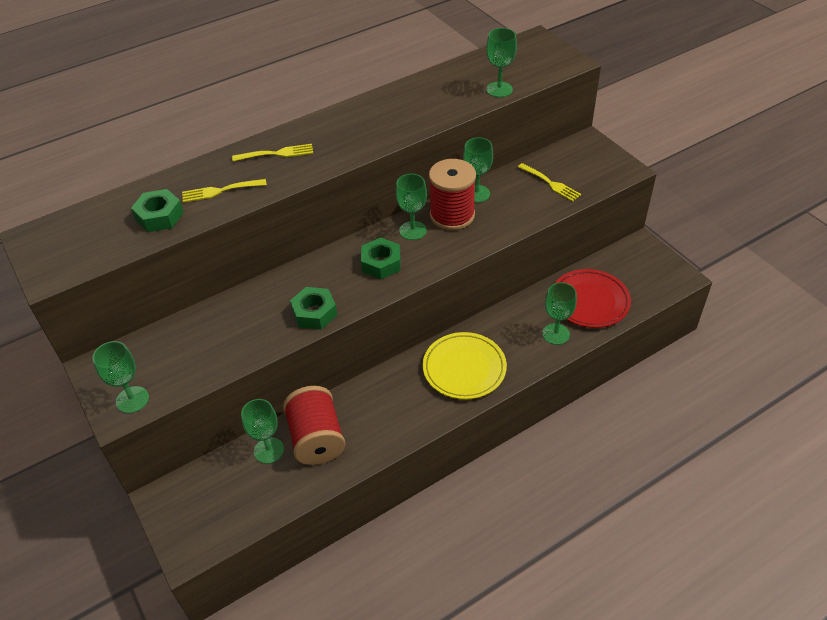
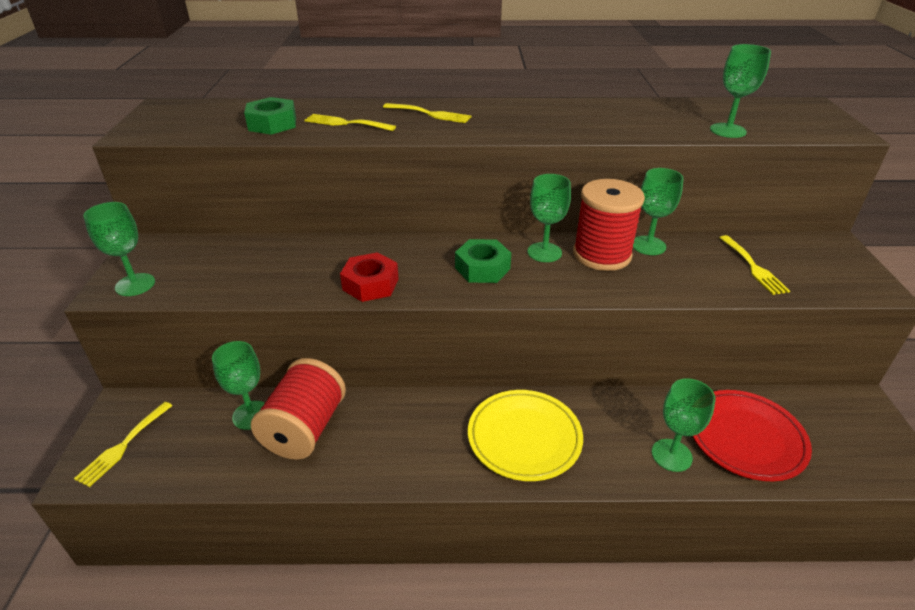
camera: 30 degrees right, 10 degrees down
green nut [290,287,337,330] -> red nut [340,252,399,302]
none -> yellow fork [74,402,173,487]

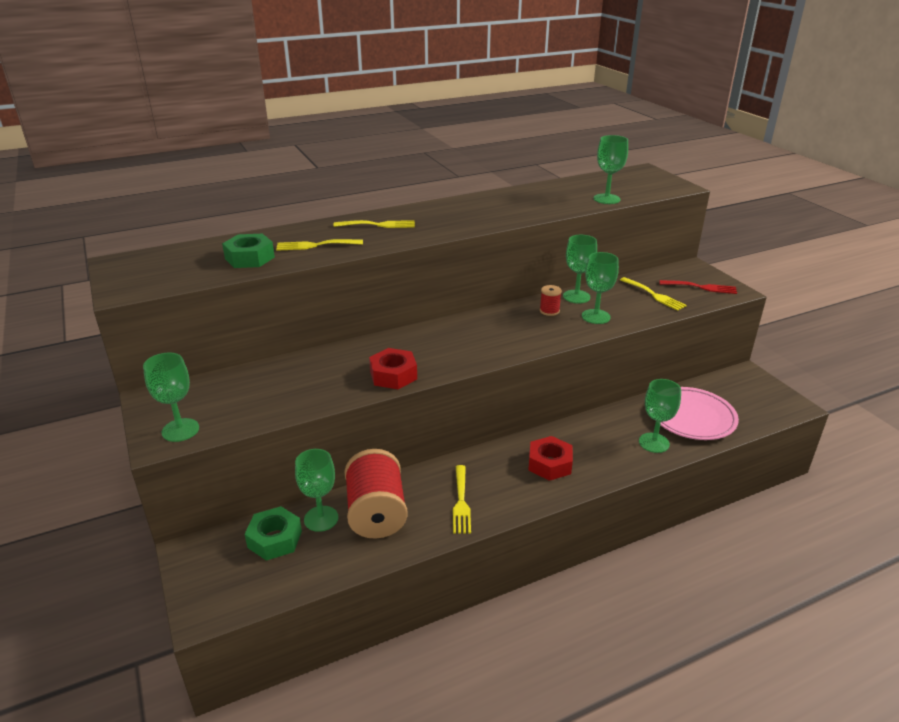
camera: 25 degrees left, 5 degrees down
yellow fork [74,402,173,487] -> yellow fork moved to [453,465,471,533]
green nut [455,239,511,283] -> green nut moved to [245,506,302,561]
yellow plate [468,390,583,481] -> red nut [528,436,573,481]
green goblet [528,174,571,262] -> green goblet moved to [582,252,619,324]
red spool [573,179,645,271] -> red spool [540,285,562,316], size x0.43
red plate [692,390,812,481] -> pink plate [655,387,739,440]
none -> red fork [660,280,737,294]

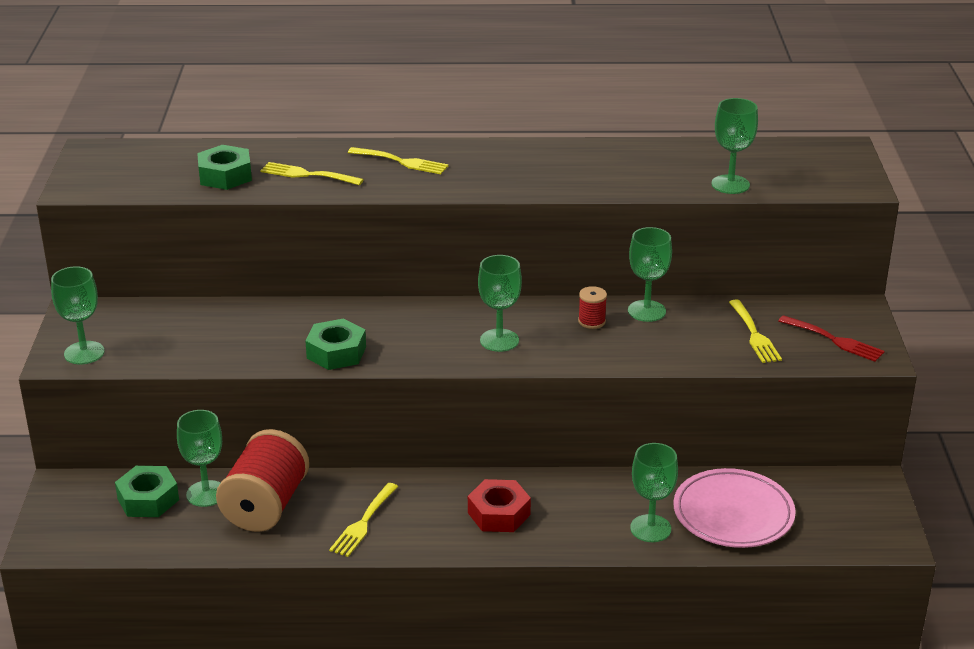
camera: 25 degrees right, 0 degrees up
red nut [369,348,417,389] -> green nut [305,318,366,370]
green goblet [582,252,619,324] -> green goblet moved to [478,255,522,352]

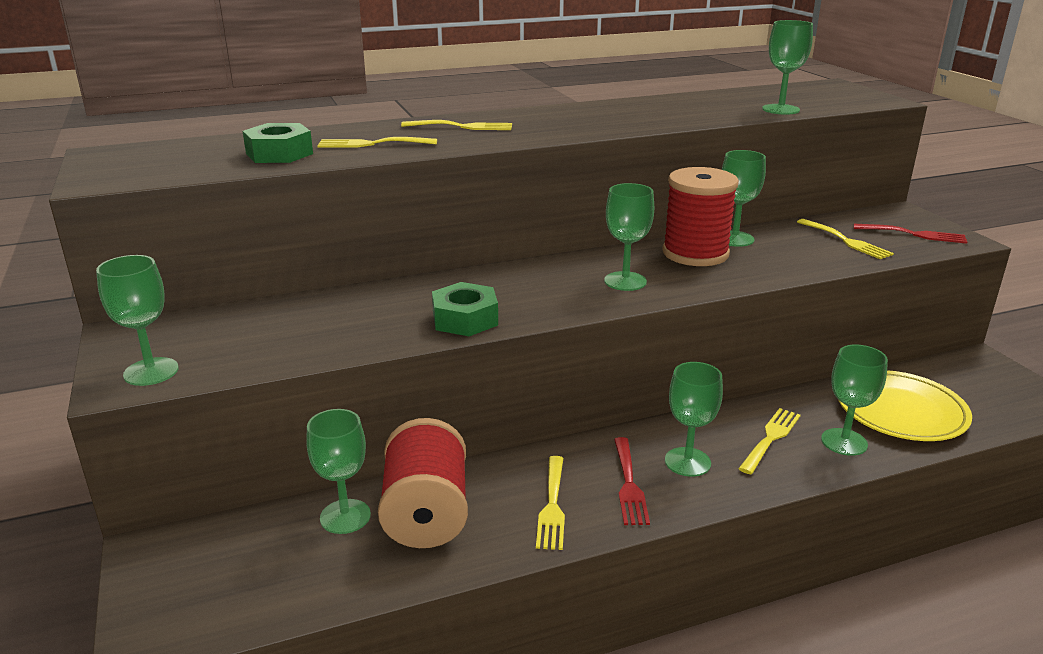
camera: 20 degrees left, 5 degrees down
green nut [115,466,179,517] -> none
red nut [468,479,531,532] -> green goblet [665,362,723,477]
red spool [578,286,607,329] -> red spool [662,167,739,266], size x2.33
pink plate [673,468,796,548] -> yellow plate [838,370,972,441]
none -> red fork [614,437,650,525]
none -> yellow fork [738,408,801,474]

